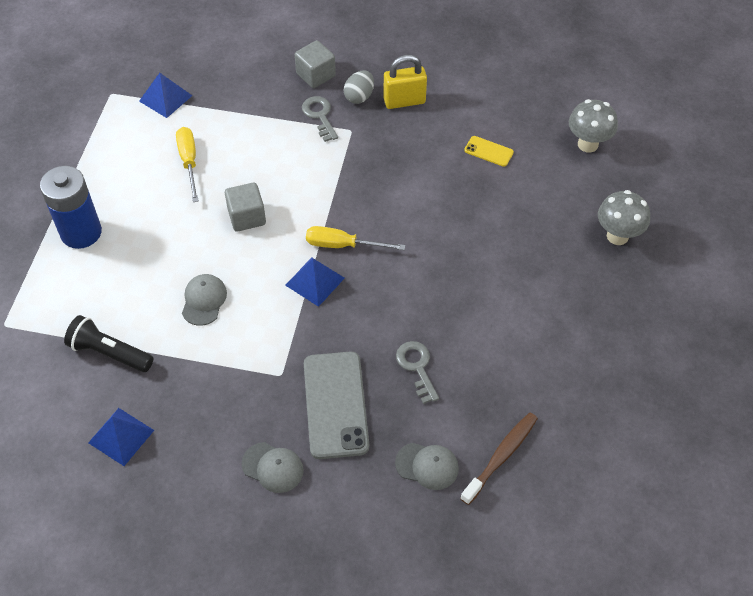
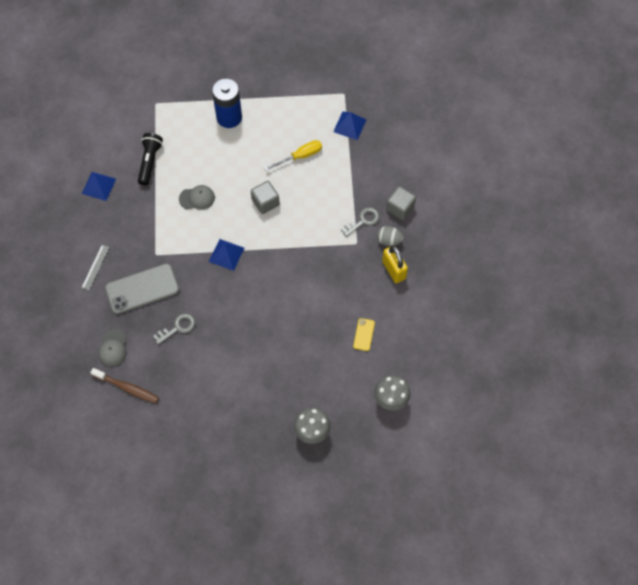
camera: 75 degrees right, 10 degrees up
grey cap [242,442,304,493] -> grey ruler [82,245,110,290]
yellow screwdriver [306,226,405,250] -> none

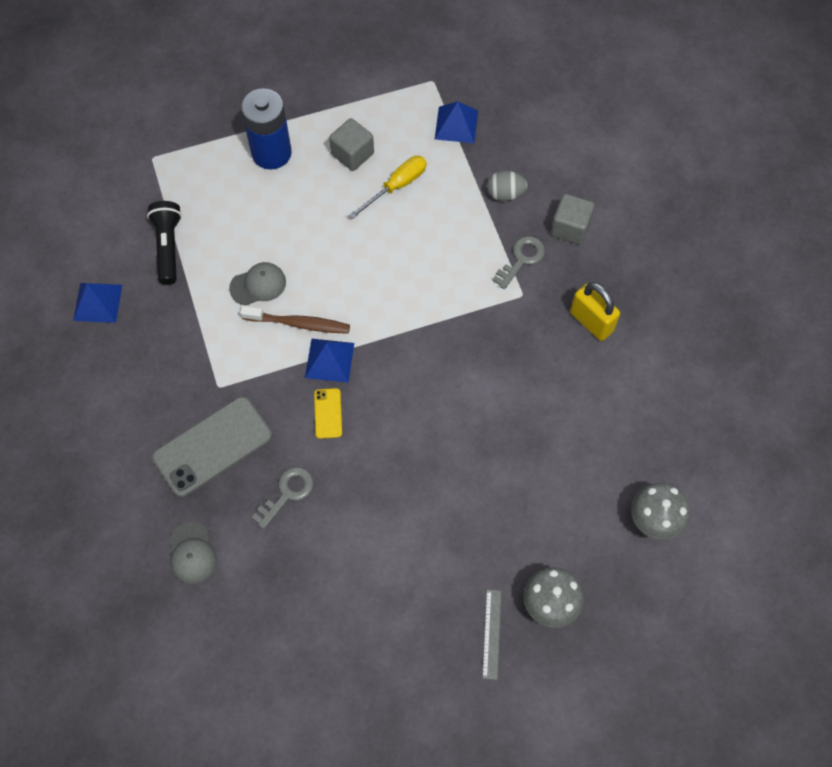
camera: 15 degrees left, 0 degrees up
grey ruler [82,245,110,290] -> grey ruler moved to [482,590,501,680]
brown toothbrush [90,368,159,403] -> brown toothbrush moved to [240,306,350,334]
grey cube [251,181,280,214] -> grey cube moved to [329,118,374,171]
yellow phone [353,318,375,351] -> yellow phone moved to [314,388,342,439]
grey egg [377,226,403,246] -> grey egg moved to [487,171,527,201]

